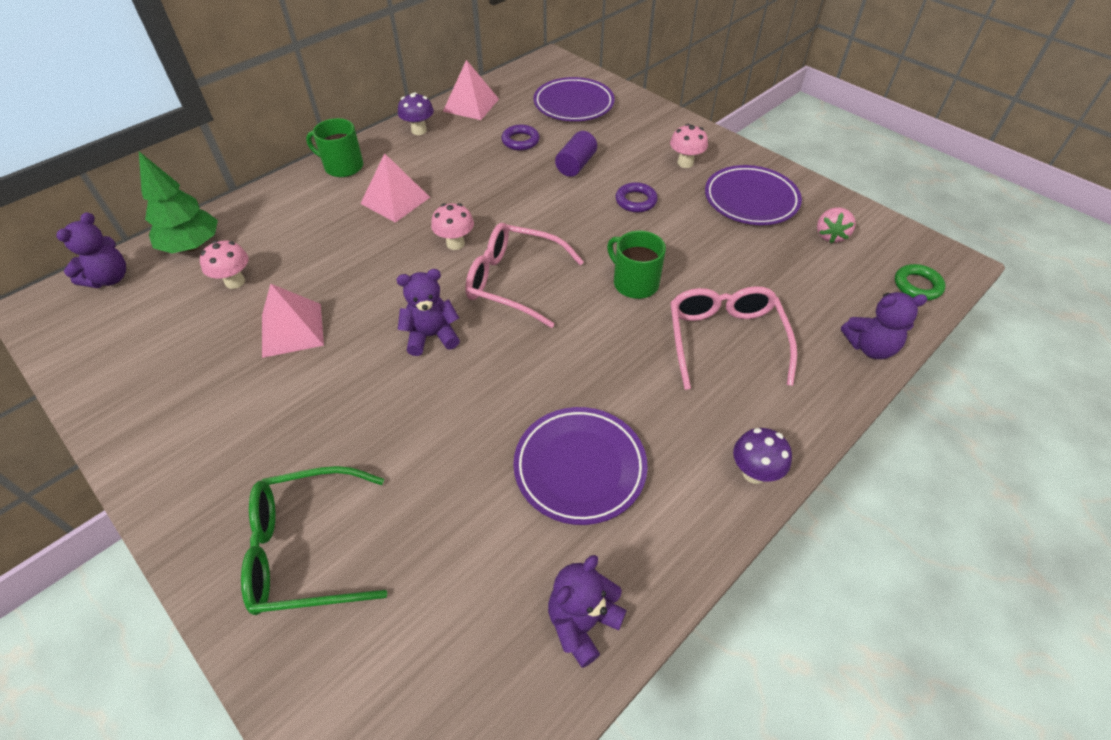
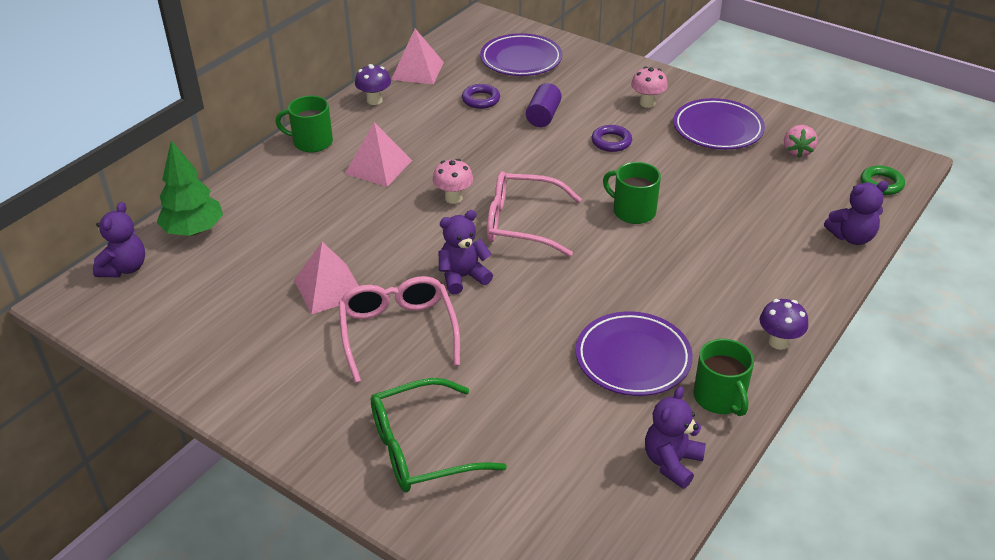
camera: 10 degrees left, 10 degrees down
pink mushroom [200,240,248,289] -> none
pink glasses [670,286,797,390] -> pink glasses moved to [338,276,460,383]
none -> green mug [693,339,754,416]

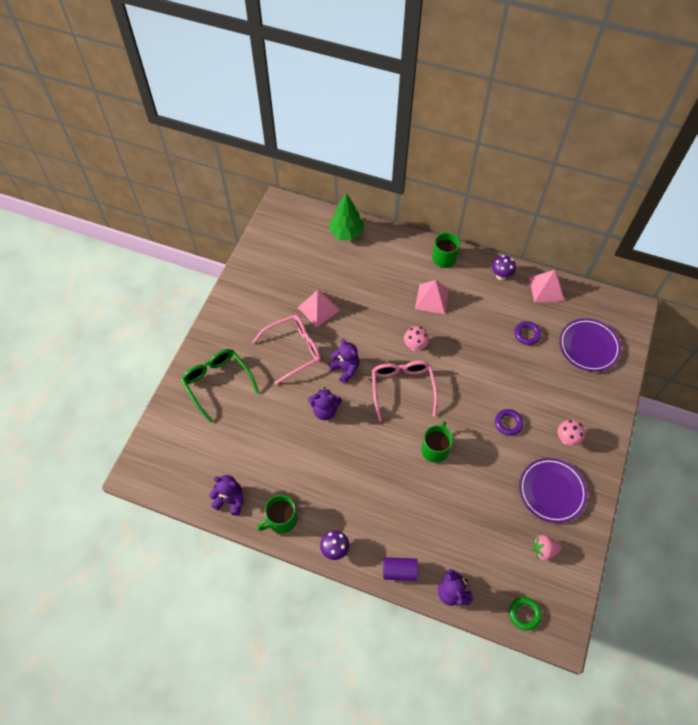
camera: 75 degrees right, 20 degrees up
purple teddy bear [93,202,145,277] -> purple teddy bear moved to [308,387,342,420]
purple cylinder [526,83,562,127] -> purple cylinder moved to [383,557,418,581]
purple plate [576,311,693,396] -> none

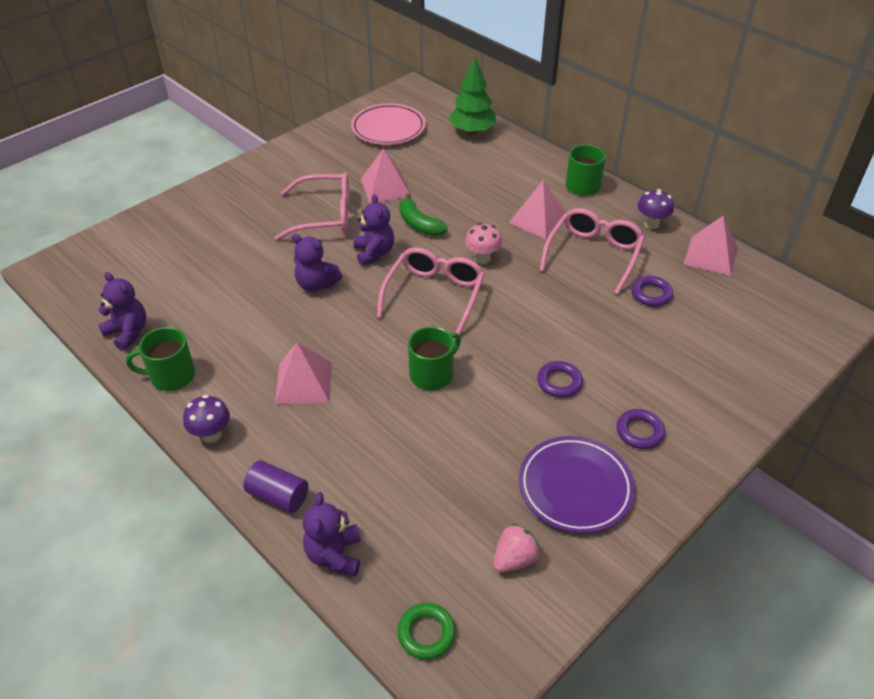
camera: 25 degrees right, 15 degrees down
green glasses [181,349,259,423] -> none
pink strawberry [533,535,562,561] -> pink strawberry turned 120 degrees clockwise [493,524,540,573]
pink mushroom [557,419,585,446] -> purple ring [616,409,665,449]
purple plate [559,318,621,372] -> none
none -> pink pyramid [275,343,332,404]
none -> pink plate [351,103,426,145]
none -> green banana [399,194,448,236]
none -> pink glasses [540,208,645,295]

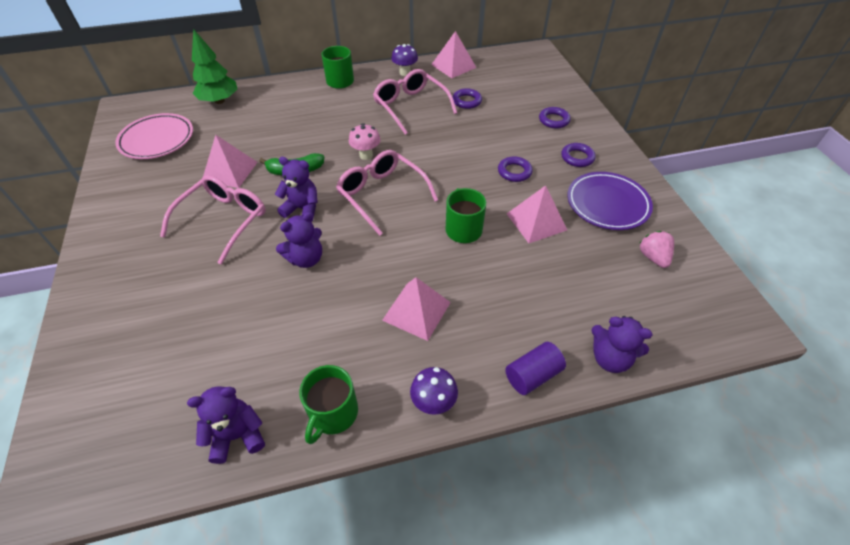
camera: 60 degrees left, 5 degrees up
green ring [397,603,456,660] -> none
pink pyramid [509,180,566,239] -> pink pyramid moved to [507,185,567,243]
none -> purple ring [539,107,571,129]

